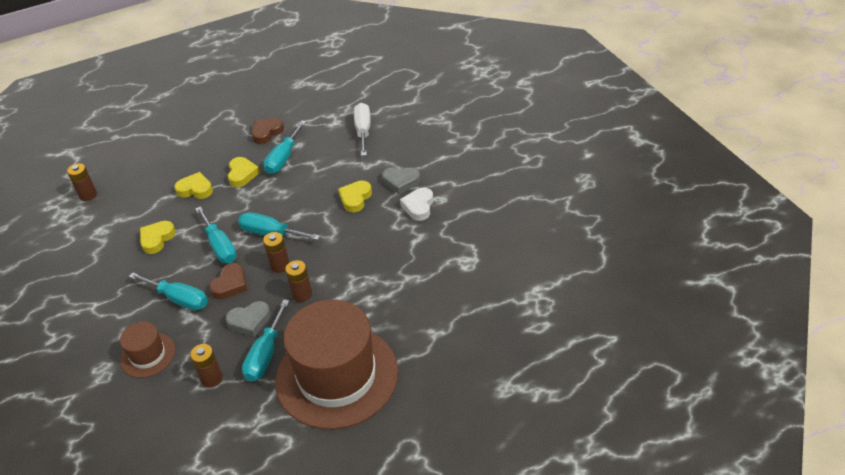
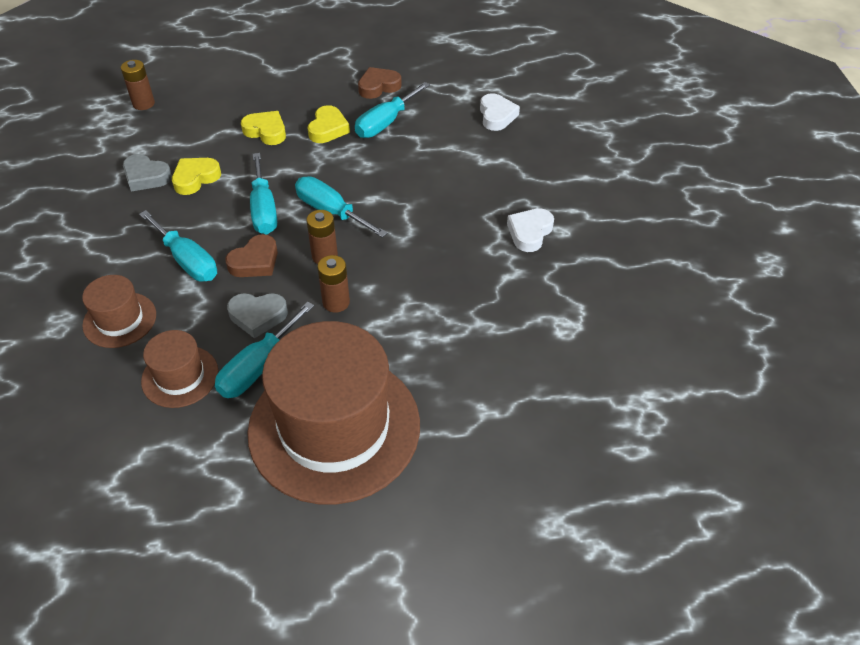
camera: 15 degrees right, 5 degrees up
brown battery [190,344,223,388] -> brown hat [141,330,218,408]
yellow heart [338,181,372,213] -> none
white screwdriver [354,103,370,156] -> white heart [480,93,520,131]
grey heart [382,167,420,194] -> grey heart moved to [123,154,172,191]

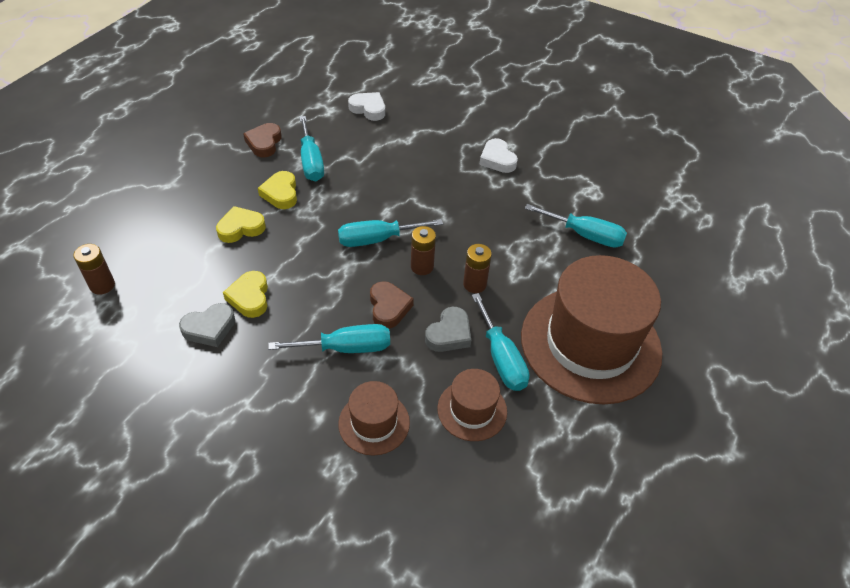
camera: 55 degrees left, 0 degrees up
turquoise screwdriver [250,153,277,234] -> turquoise screwdriver moved to [525,204,627,247]
yellow heart [308,105,350,143] -> yellow heart turned 150 degrees counterclockwise [258,171,297,209]

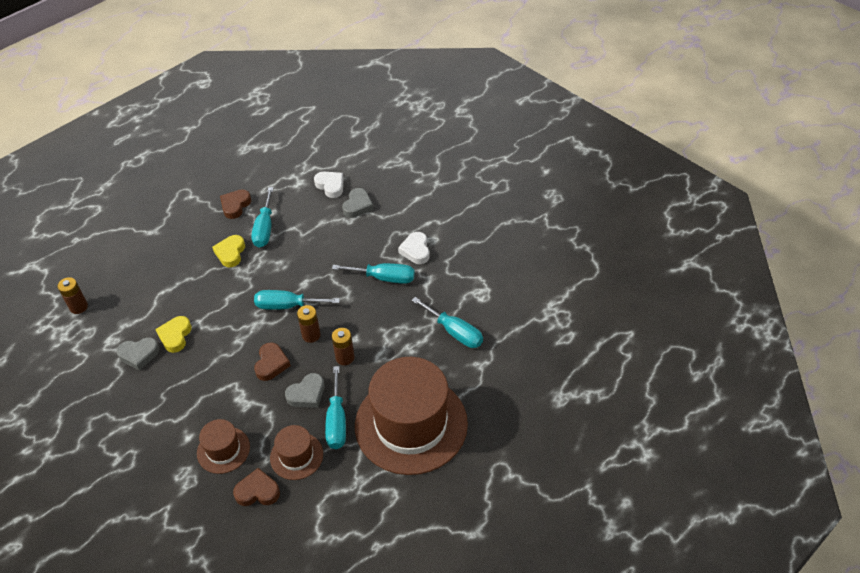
camera: 20 degrees right, 0 degrees up
yellow heart [216,206,266,243] -> none
turquoise screwdriver [268,324,390,353] -> turquoise screwdriver moved to [332,263,415,284]
none -> brown heart [233,468,280,506]
none -> grey heart [342,188,373,218]

